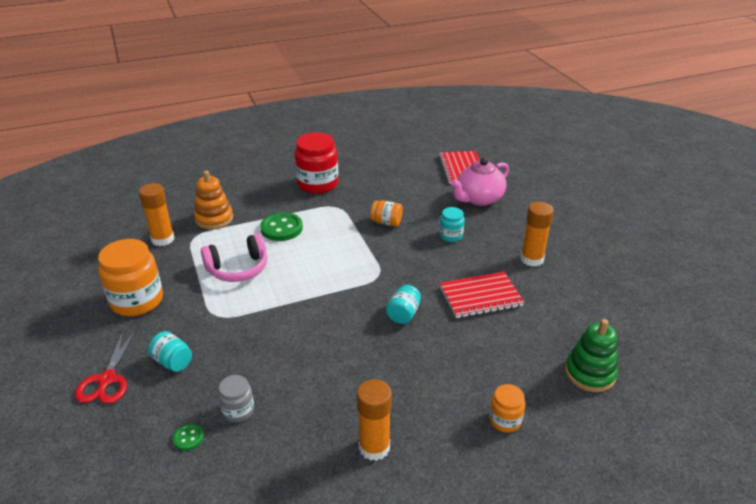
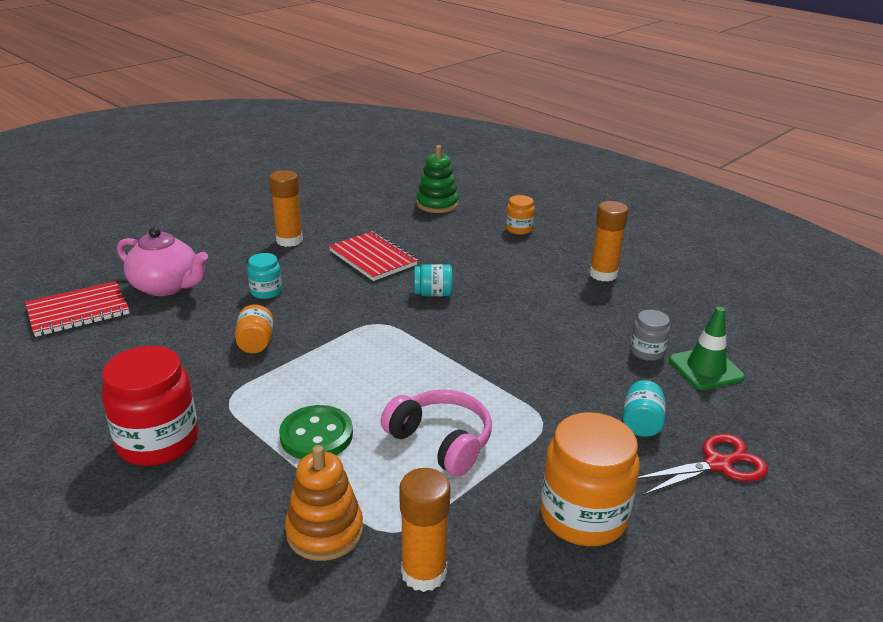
camera: 115 degrees left, 5 degrees down
green button [173,424,204,451] -> green traffic cone [669,307,745,390]

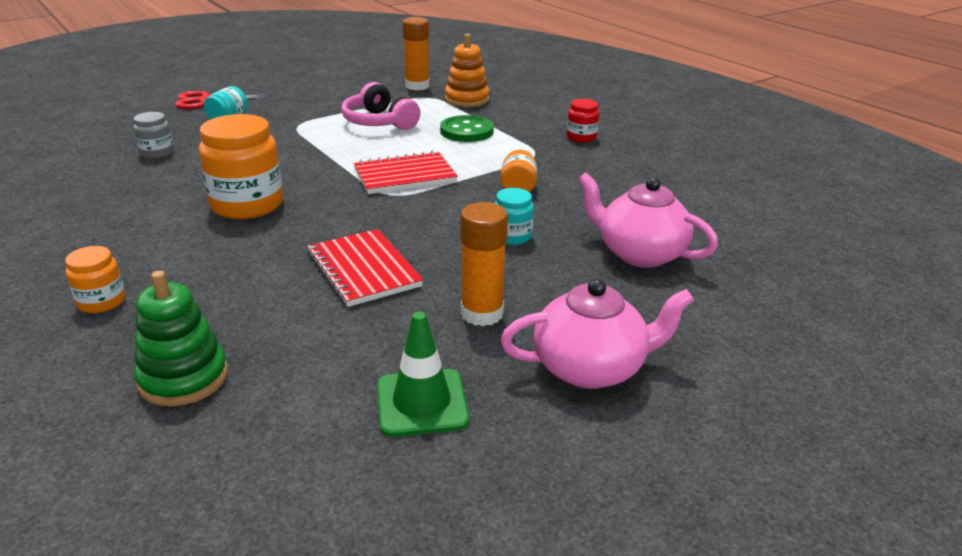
camera: 170 degrees left, 0 degrees up
red notebook [25,281,129,337] -> red notebook moved to [354,151,458,194]
red jar [102,346,199,466] -> red jar [567,99,600,142], size x0.52
turquoise jar [414,264,452,296] -> none
orange jar [540,412,640,546] -> orange jar moved to [199,114,283,219]
orange glue stick [589,201,628,282] -> none
green traffic cone [669,307,745,390] -> green traffic cone moved to [377,312,469,437]
none -> pink teapot [500,278,694,389]

